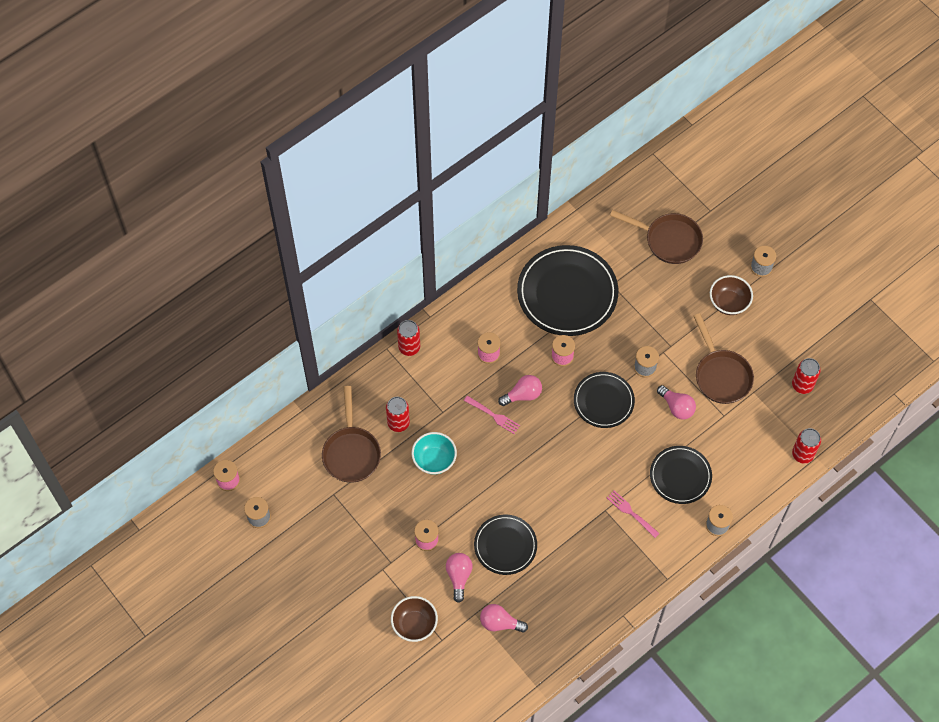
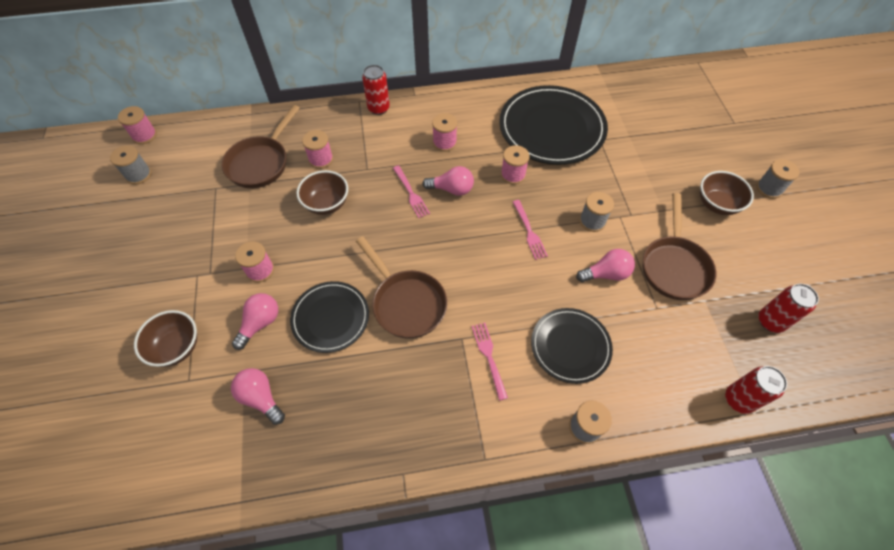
camera: 30 degrees right, 5 degrees down
red can [386,397,410,432] -> pink spool [302,130,333,169]
turquoise bowl [412,432,457,475] -> brown bowl [296,170,348,215]
black plate [574,372,635,428] -> pink fork [513,200,548,260]
brown pan [610,210,703,264] -> brown pan moved to [356,236,447,339]
pink light bulb [657,385,696,419] -> pink light bulb turned 90 degrees counterclockwise [576,249,635,282]

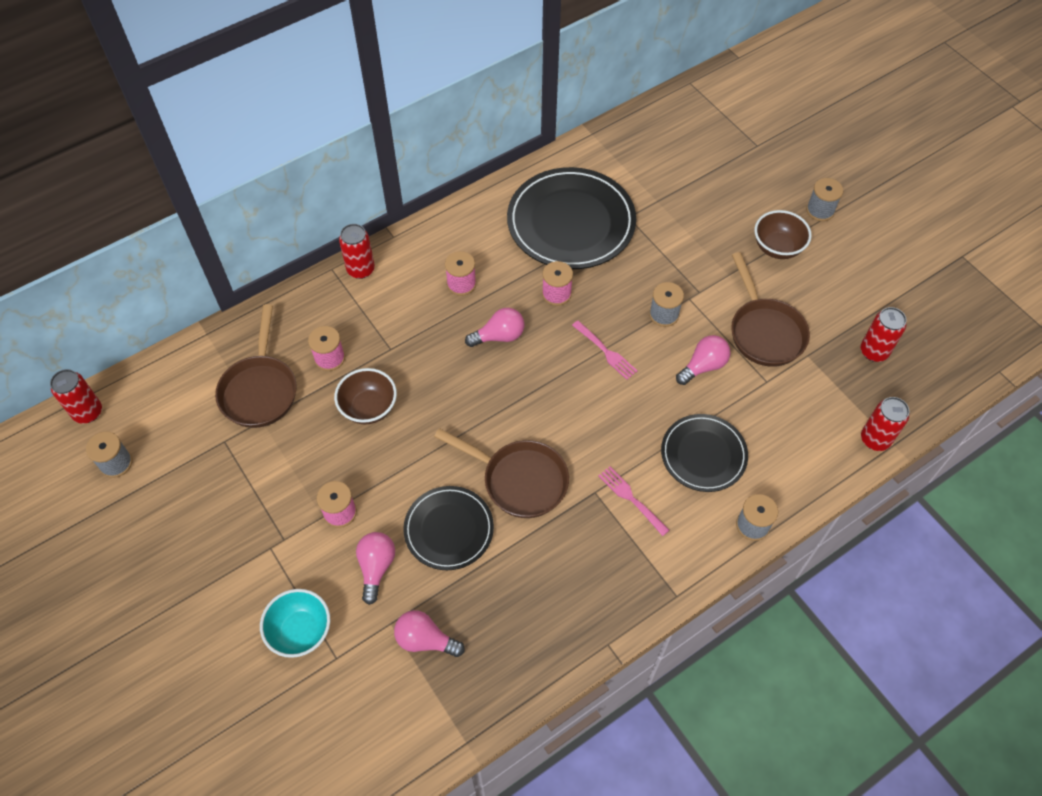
camera: 25 degrees left, 0 degrees up
pink spool [118,106,157,144] -> red can [50,369,102,424]
brown bowl [134,310,197,367] -> turquoise bowl [260,589,330,658]
pink fork [393,165,430,218] -> none

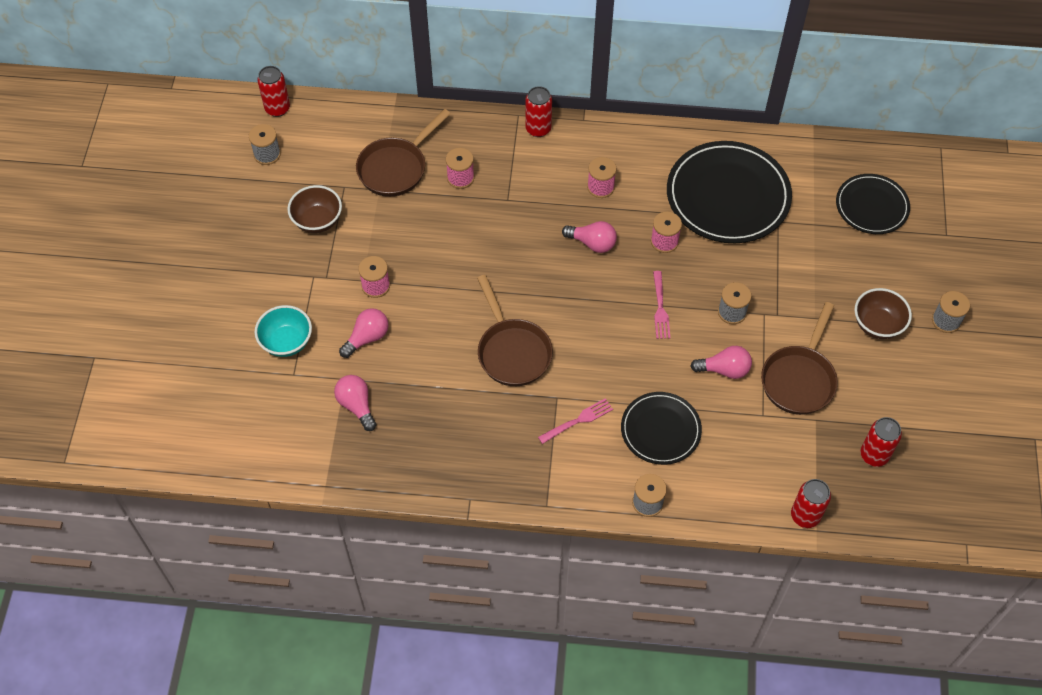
camera: 40 degrees right, 0 degrees up
brown bowl [334,368,397,424] -> brown bowl moved to [287,185,342,233]
black plate [403,486,494,570] -> black plate moved to [836,174,910,234]
pink fork [598,466,669,536] -> pink fork turned 60 degrees clockwise [538,398,613,444]

